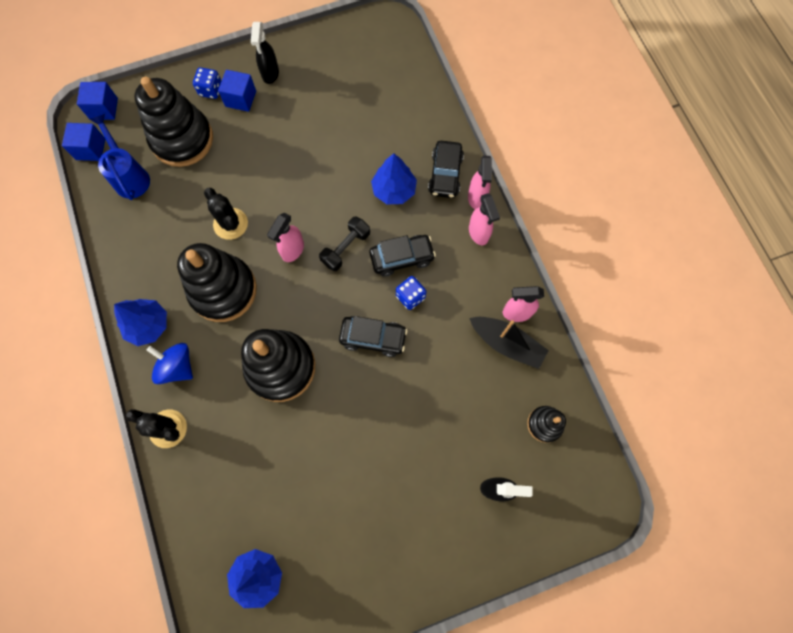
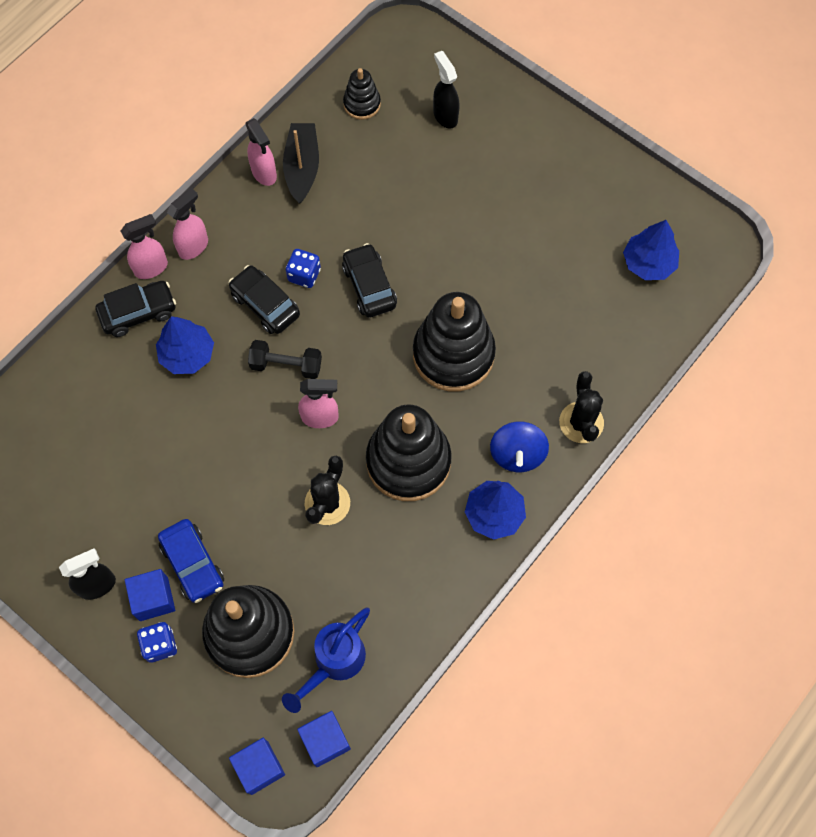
camera: 120 degrees left, 5 degrees down
none -> blue car [158,519,224,603]

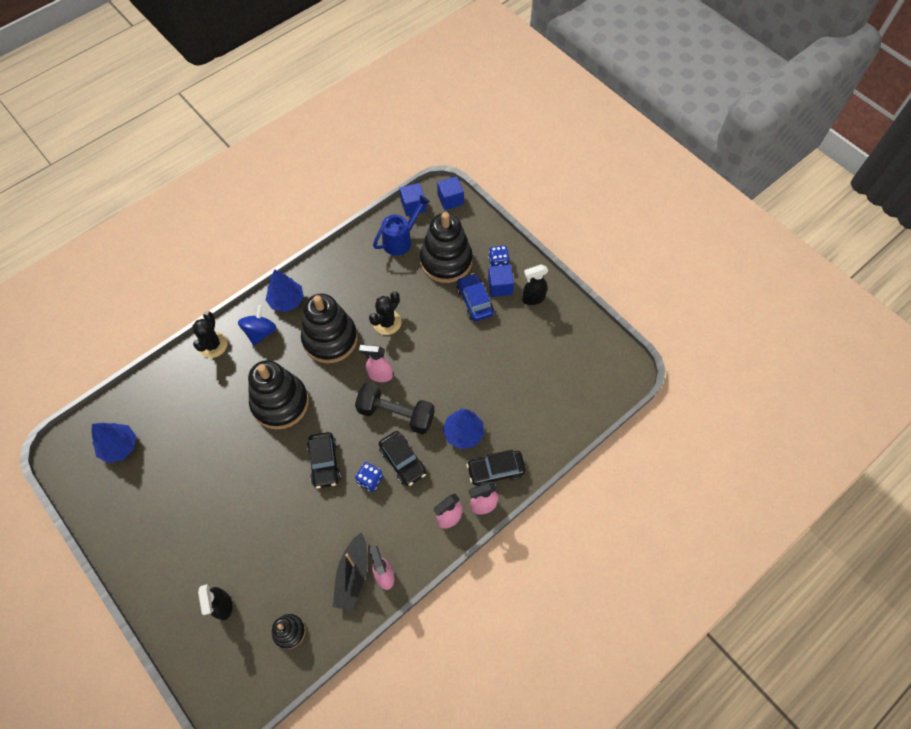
camera: 170 degrees left, 5 degrees down
black dumbbell [248,340,322,379] -> black dumbbell [355,382,435,435], size x1.53

